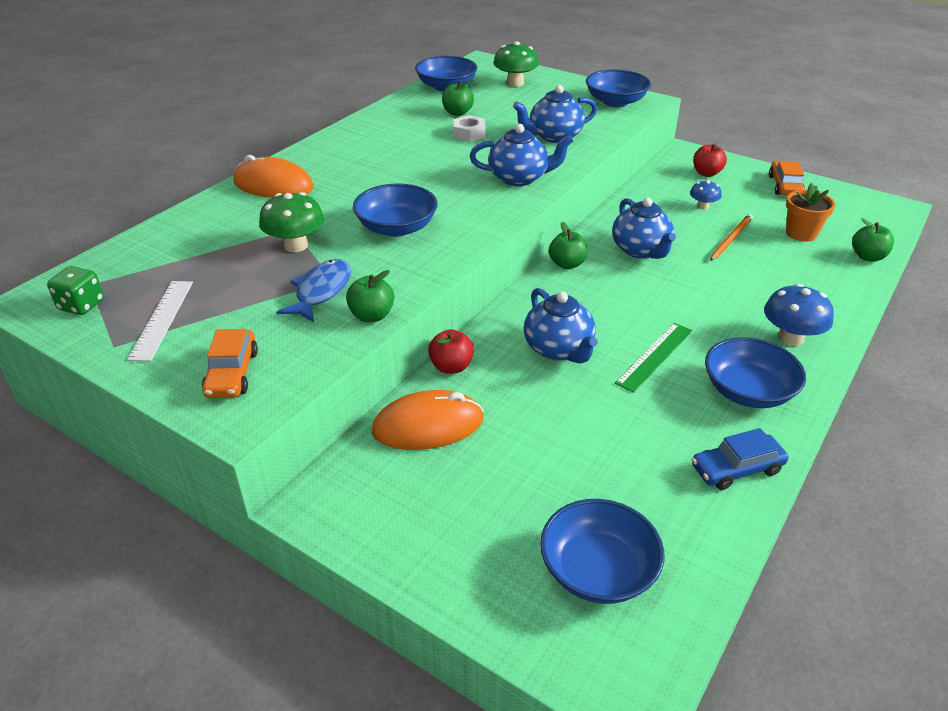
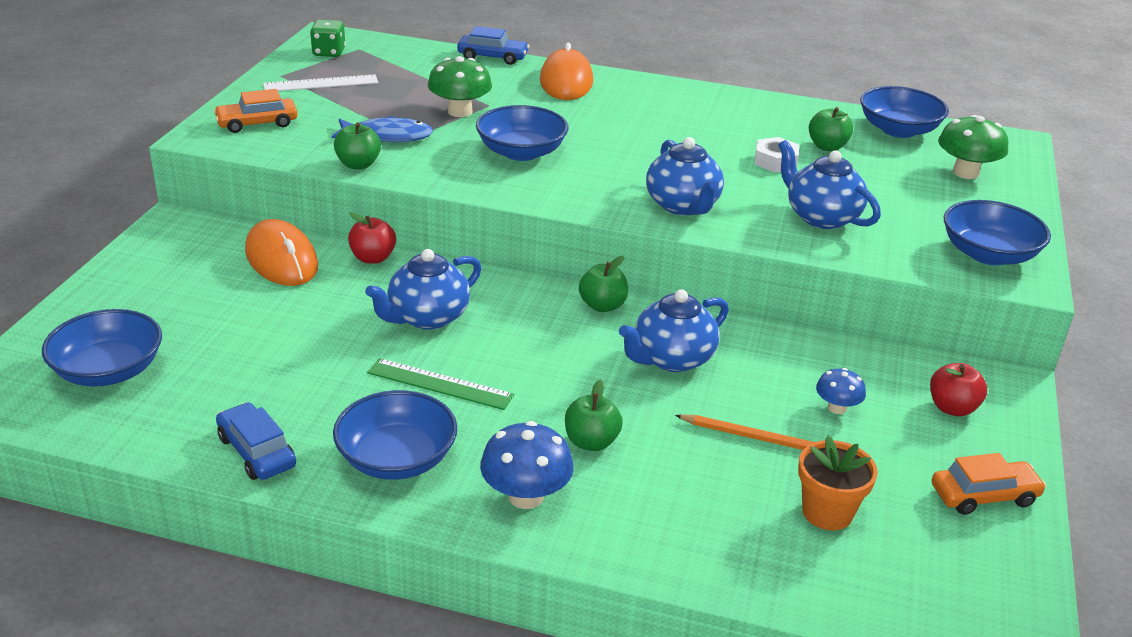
camera: 70 degrees right, 5 degrees down
green apple [852,218,894,262] -> green apple moved to [565,380,623,451]
none -> blue car [457,26,530,65]

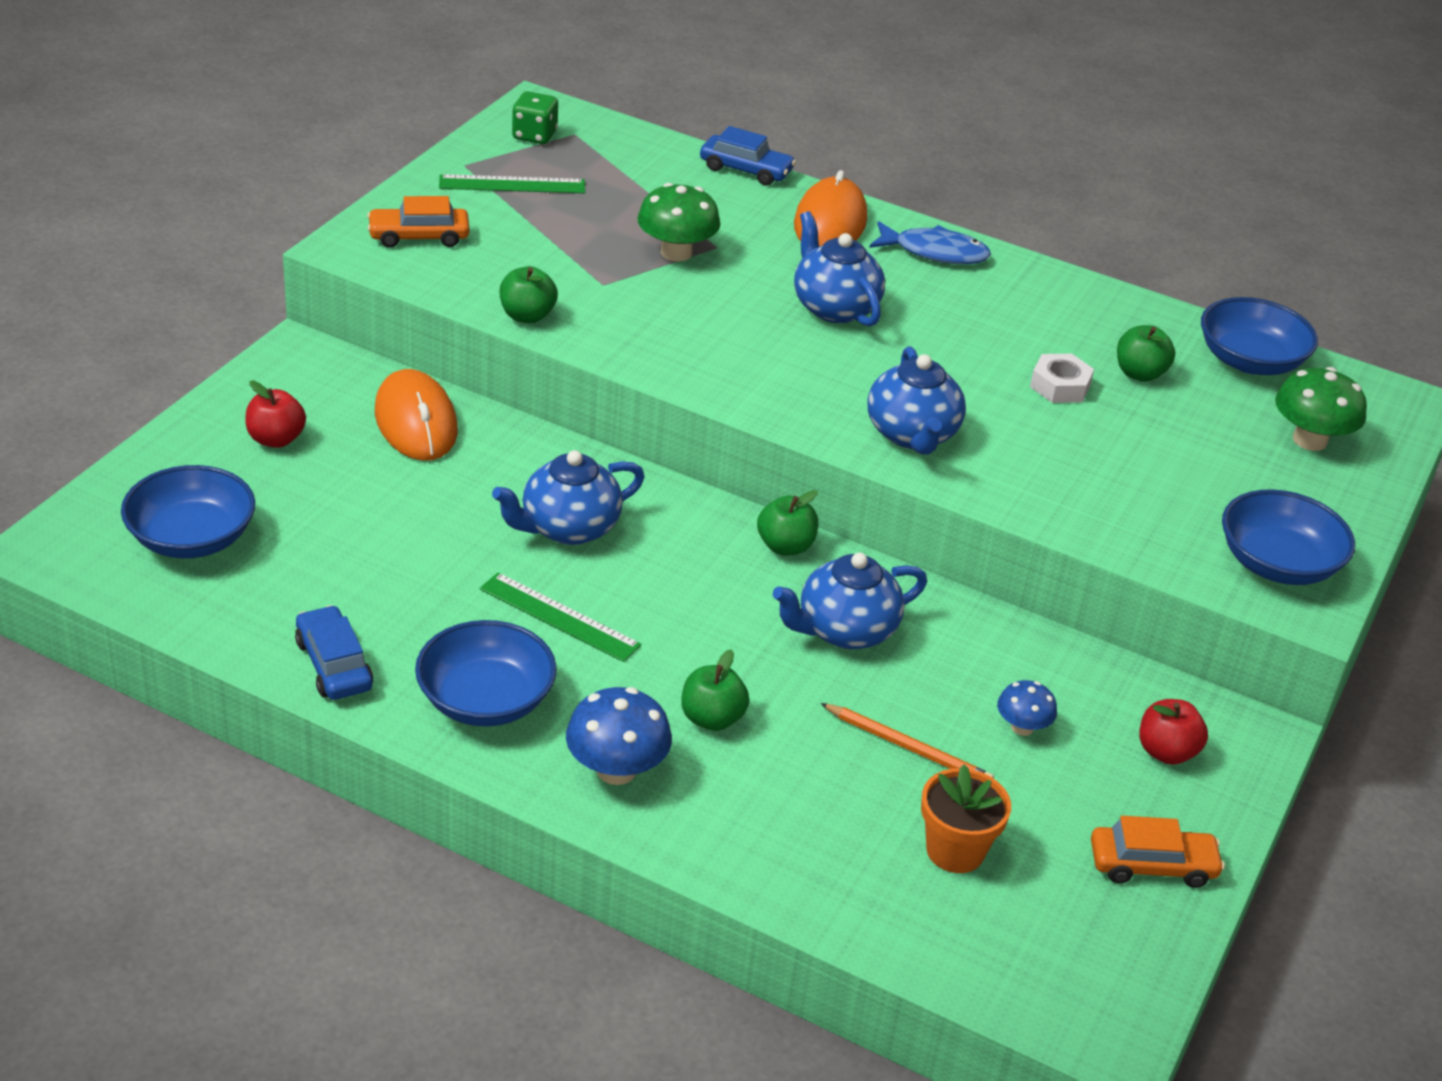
camera: 10 degrees right, 5 degrees up
white ruler [263,74,379,91] -> green ruler [439,174,585,194]
blue fish [332,116,433,142] -> blue fish moved to [869,221,991,264]
red apple [348,212,396,264] -> red apple moved to [245,381,306,448]
blue bowl [476,105,568,161] -> none
blue teapot [778,140,881,229] -> blue teapot moved to [794,211,885,327]

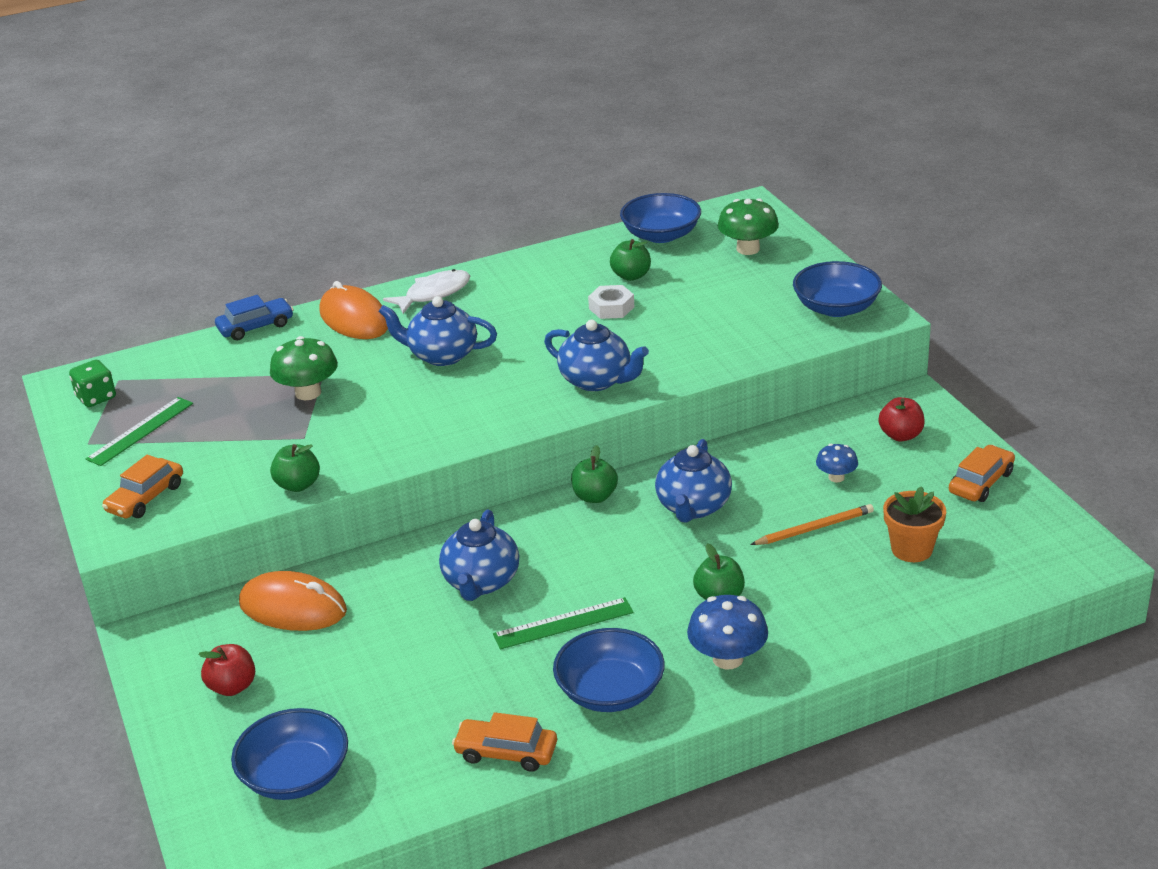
camera: 45 degrees left, 5 degrees down
blue car [295,605,373,700] -> orange car [452,712,557,772]
blue fish [869,221,991,264] -> white fish [383,269,470,314]

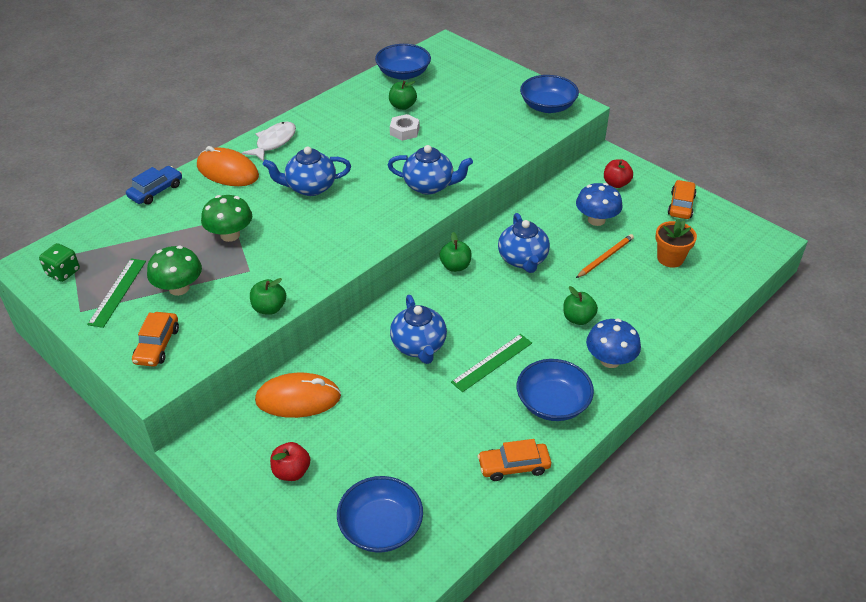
camera: 25 degrees left, 10 degrees up
green mushroom [718,198,779,255] -> green mushroom moved to [147,246,202,296]
blue mushroom [816,444,858,482] -> blue mushroom [576,183,623,226], size x1.68

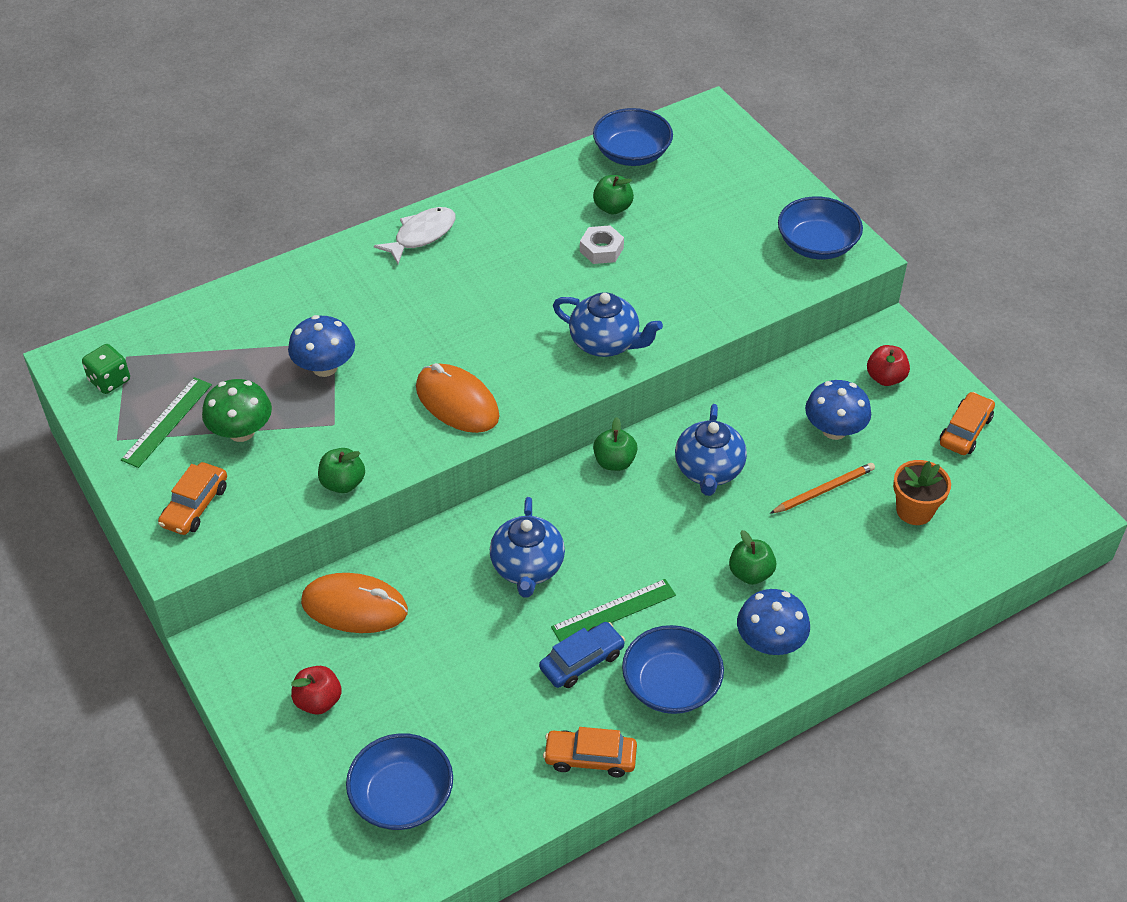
camera: 15 degrees right, 5 degrees up
blue car [126,166,182,205] -> blue car moved to [539,622,625,688]
orange mouse [197,146,259,186] -> orange mouse moved to [416,363,499,433]
green mushroom [201,195,252,242] -> blue mushroom [288,315,355,377]
blue teapot [263,147,351,196] -> none

